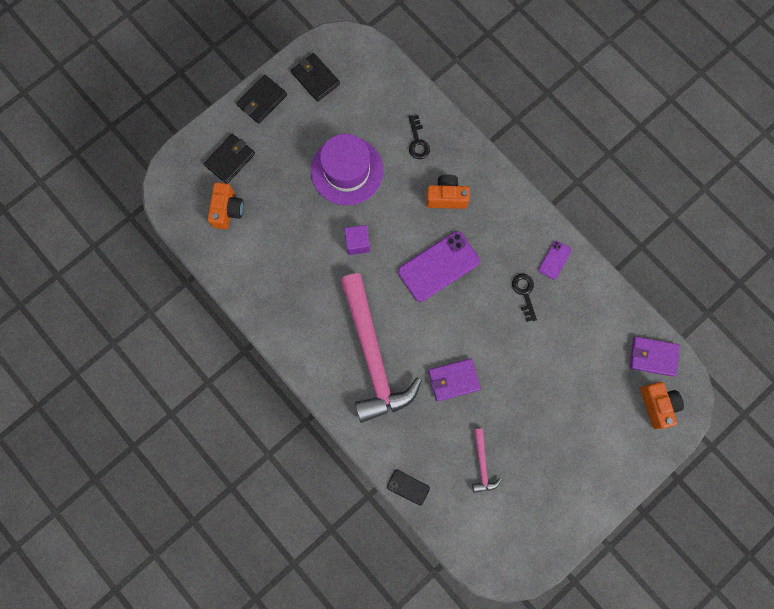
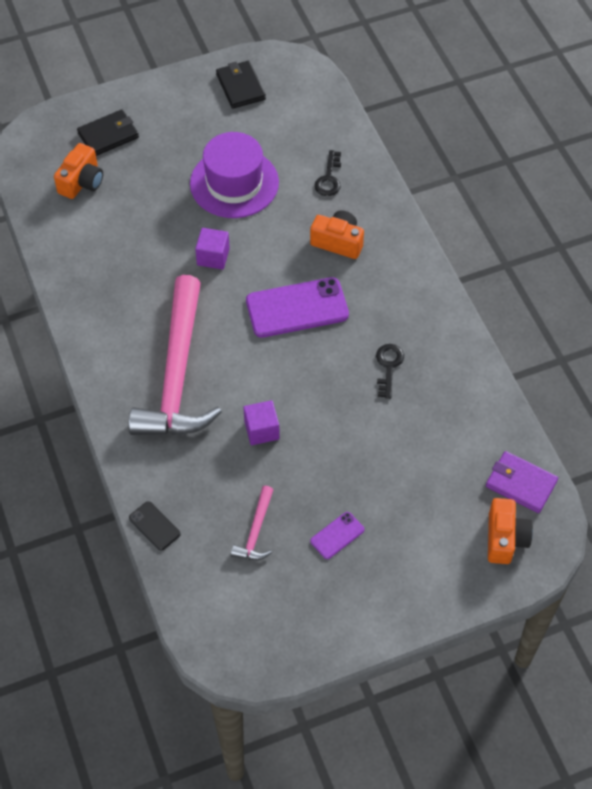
camera: 20 degrees right, 20 degrees down
black wallet [237,75,287,124] -> none
purple wallet [428,358,481,401] -> purple cube [243,400,280,445]
purple phone [538,241,572,280] -> purple phone moved to [310,512,364,559]

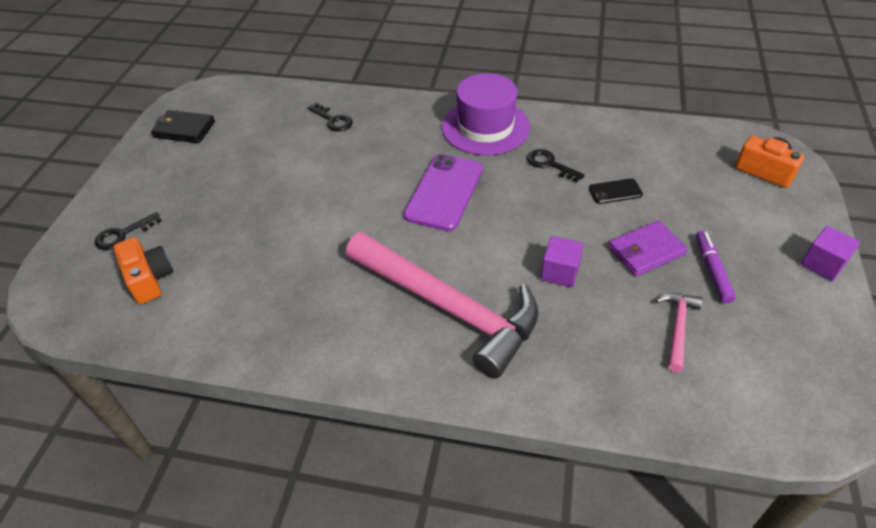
camera: 55 degrees left, 10 degrees down
black wallet [77,109,139,156] -> black key [95,212,162,250]
black phone [129,501,181,551] -> black phone moved to [589,178,643,204]
purple hat [190,132,279,218] -> purple hat moved to [442,73,530,155]
purple cube [195,228,230,270] -> purple cube moved to [801,226,860,281]
pink hammer [231,486,273,560] -> pink hammer turned 120 degrees counterclockwise [656,293,703,372]
orange camera [310,210,364,259] -> none
purple phone [310,512,364,559] -> purple marker [696,231,736,303]
purple wallet [486,451,558,513] -> purple wallet moved to [608,221,688,276]

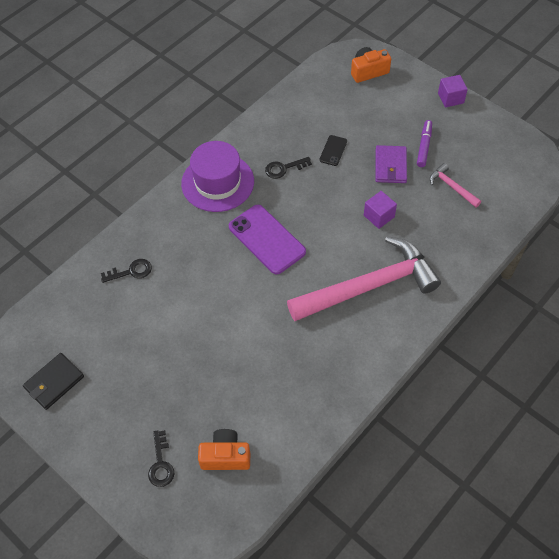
camera: 60 degrees left, 10 degrees up
purple marker [696,231,736,303] -> purple marker turned 75 degrees clockwise [417,120,432,167]

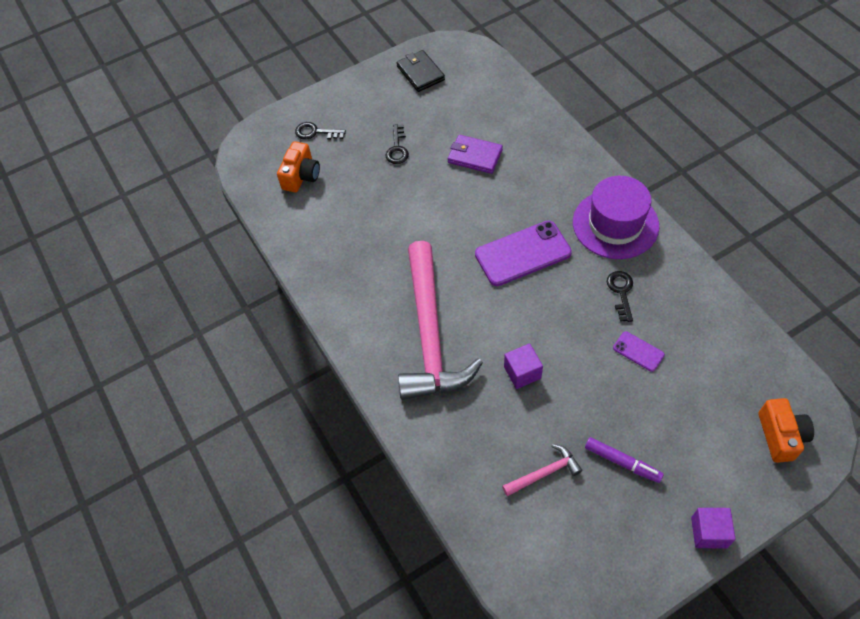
camera: 110 degrees right, 0 degrees up
black key [101,259,152,283] -> black key moved to [386,124,409,164]
black phone [319,135,347,166] -> purple phone [613,331,665,372]
purple wallet [375,145,407,183] -> purple wallet moved to [448,135,503,174]

